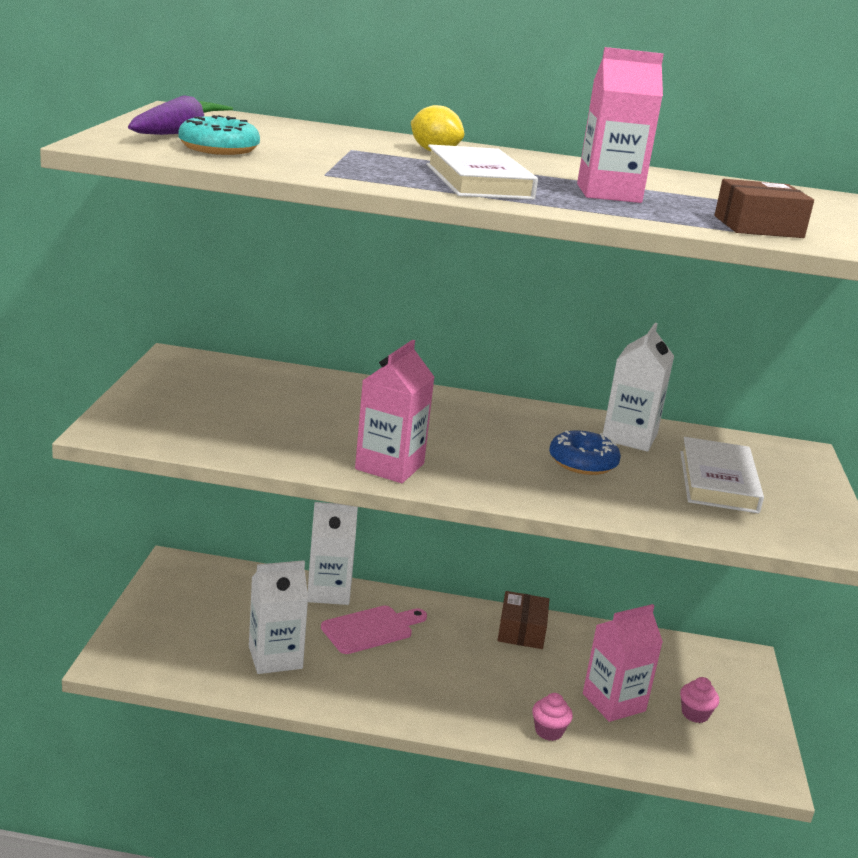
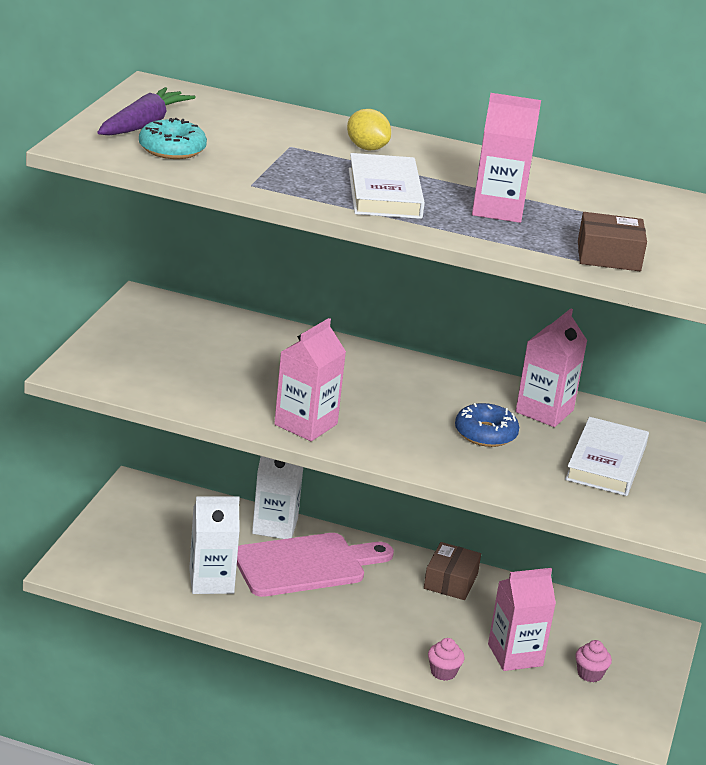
camera: 10 degrees right, 5 degrees up
pink cutting board [321,606,427,654] -> pink cutting board [237,533,394,597], size x1.56
white carton [603,323,674,452] -> pink carton [516,309,587,427]

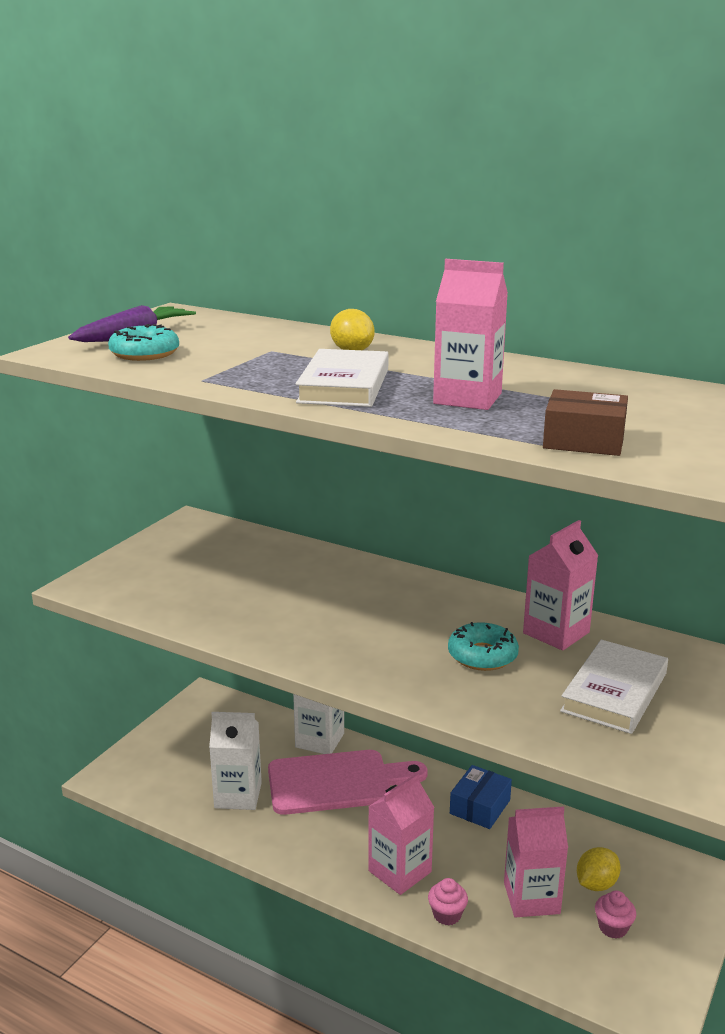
camera: 15 degrees right, 5 degrees down
pink carton [274,318,346,441] -> pink carton moved to [368,773,435,895]
brown box [424,542,481,600] -> blue box [450,765,512,829]
blue donut [455,403,519,447] -> turquoise donut [448,622,519,671]
none -> yellow lemon [577,847,621,891]

